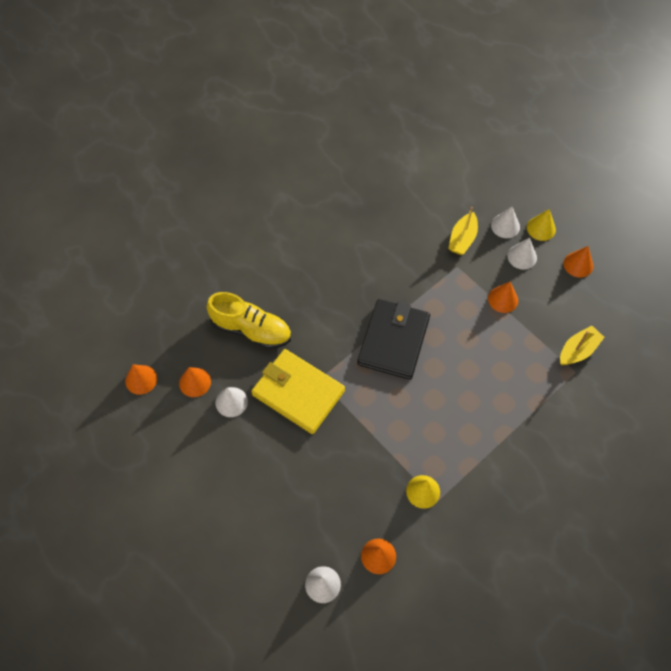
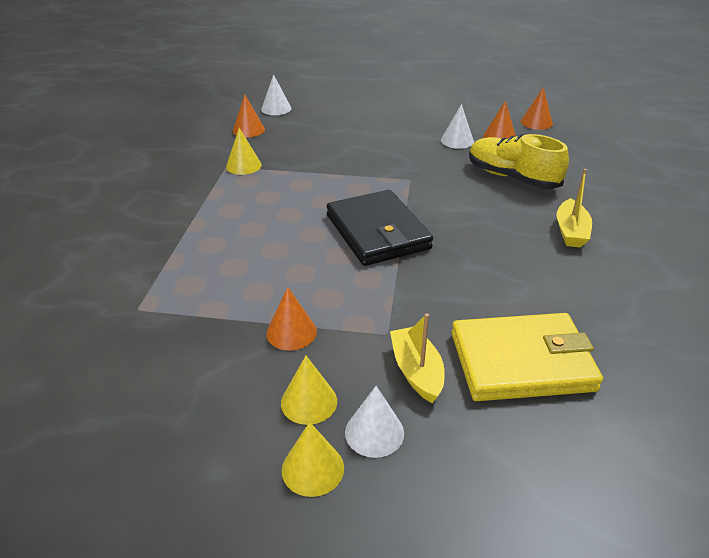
camera: 140 degrees right, 25 degrees down
yellow shoe [207,292,291,349] -> yellow shoe turned 60 degrees clockwise [469,134,569,189]
yellow wallet [251,349,345,434] -> yellow wallet moved to [452,313,603,401]
white cone [507,238,537,270] -> yellow cone [281,356,337,425]
yellow boat [560,325,604,365] -> yellow boat moved to [556,169,592,247]
orange cone [564,246,593,278] -> none

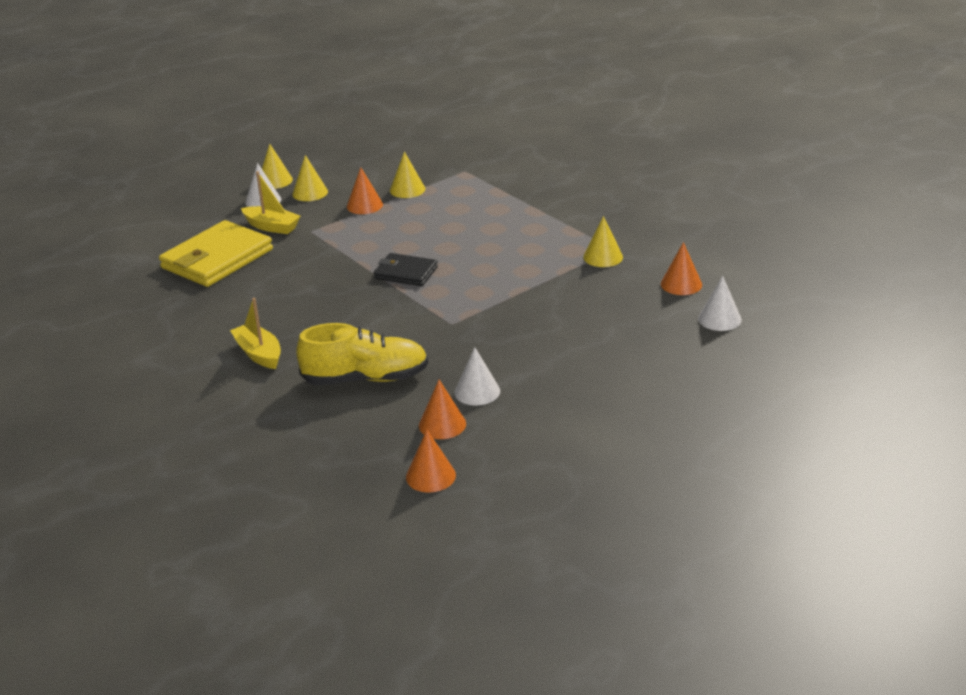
camera: 135 degrees right, 5 degrees down
black wallet [327,190,433,266] -> black wallet [374,253,438,286], size x0.57
none -> yellow cone [390,151,425,198]

